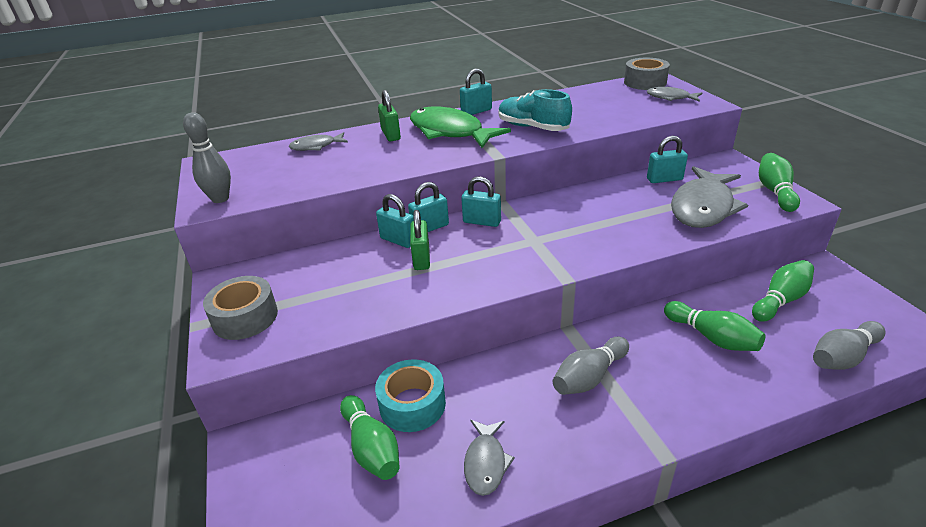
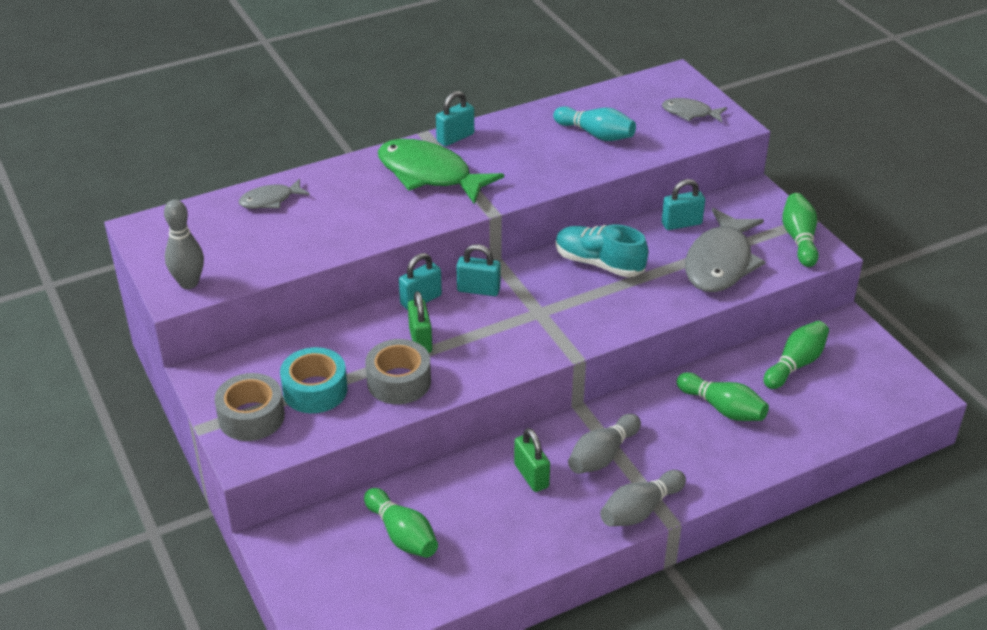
camera: 10 degrees left, 5 degrees up
turquoise tape [375,359,446,432] -> turquoise tape moved to [280,347,348,413]
turquoise padlock [376,194,414,248] -> none
green padlock [378,90,401,141] -> green padlock moved to [514,428,550,492]
grey fish [464,420,515,496] -> none
turquoise shoe [499,89,572,131] -> turquoise shoe moved to [556,224,648,277]
grey tape [624,58,670,90] -> grey tape moved to [365,339,431,404]
grey bowling pin [813,321,885,370] -> grey bowling pin moved to [600,470,686,526]
none -> turquoise bowling pin [553,106,636,141]

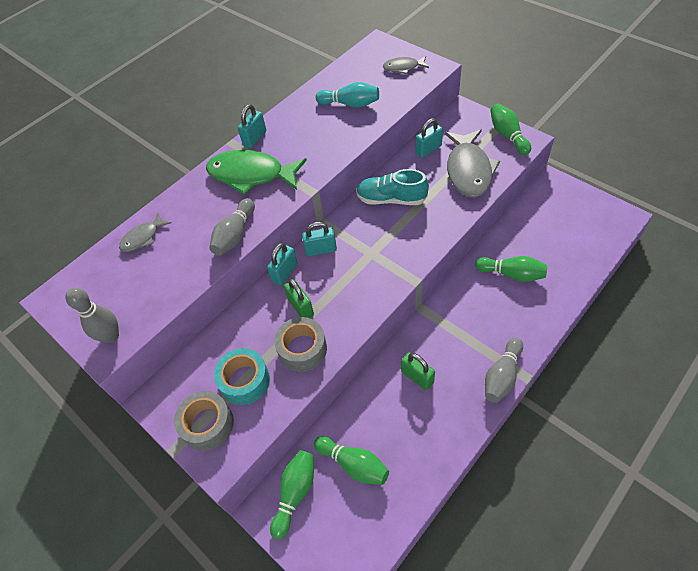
camera: 15 degrees left, 15 degrees up
grey bowling pin [568,414,641,474] -> grey bowling pin moved to [209,198,255,256]
green bowling pin [764,321,829,389] -> green bowling pin moved to [270,450,314,539]

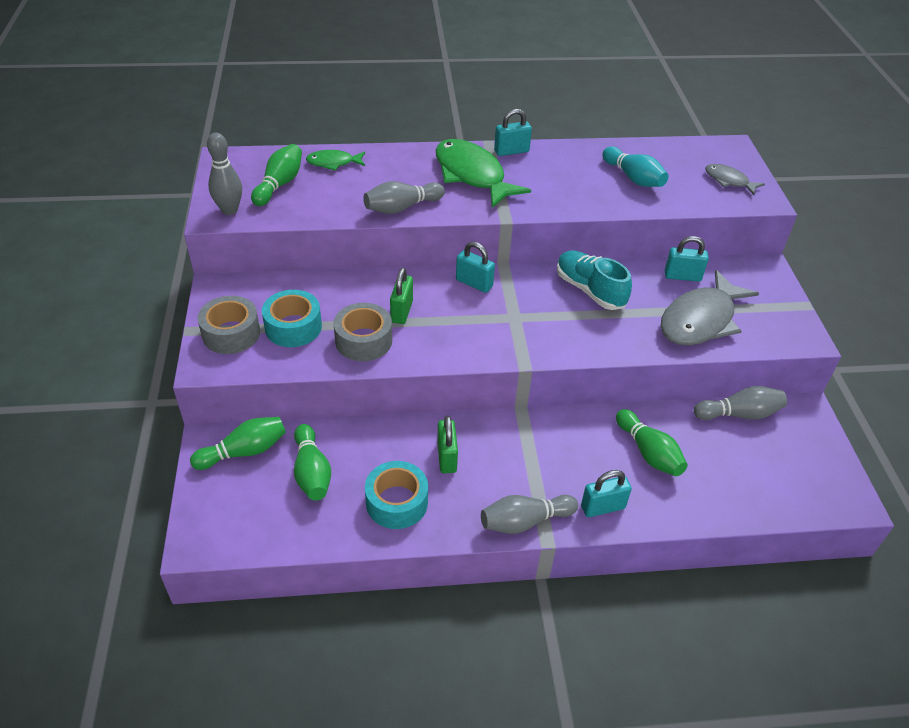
camera: 35 degrees right, 10 degrees down
grey fish [119,212,171,252] -> green fish [306,150,365,171]
turquoise padlock [267,243,297,286] -> turquoise padlock moved to [581,470,632,517]
green bowling pin [490,104,531,155] -> green bowling pin moved to [251,144,302,206]
none -> turquoise tape [365,461,428,529]
none -> grey bowling pin [694,386,787,420]

